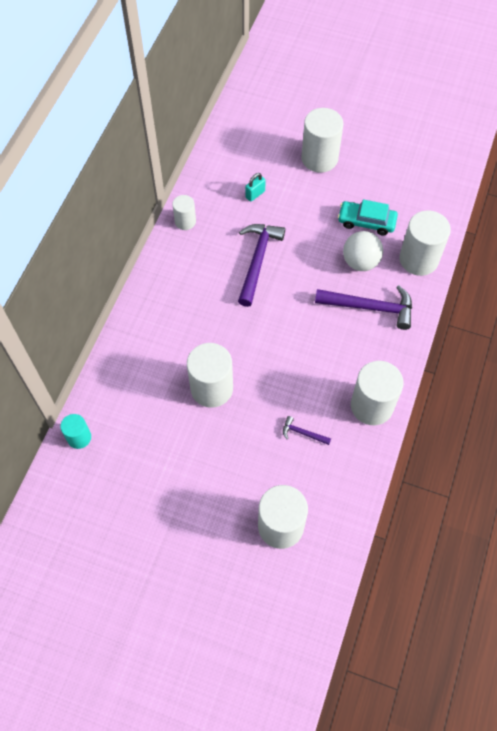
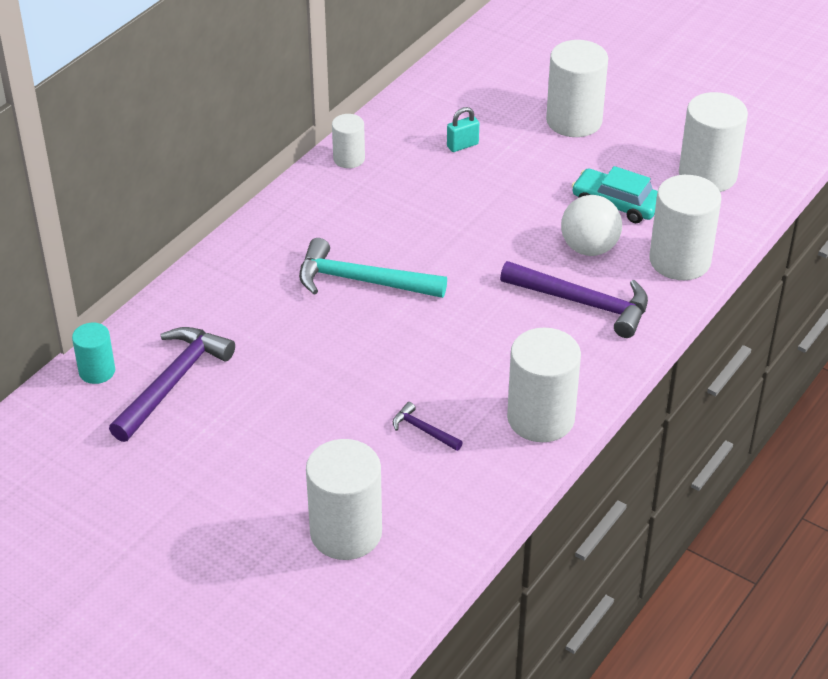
camera: 15 degrees right, 20 degrees down
white cylinder [187,343,233,408] -> white cylinder moved to [679,92,748,192]
purple hammer [238,224,285,307] -> purple hammer moved to [109,327,235,442]
none -> turquoise hammer [299,238,447,298]

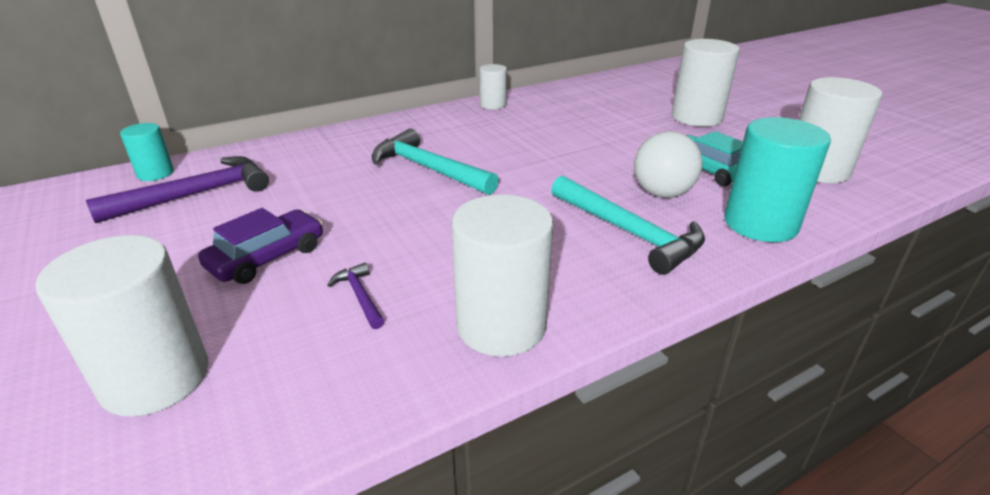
camera: 25 degrees right, 10 degrees down
turquoise padlock [447,107,479,152] -> none
purple hammer [500,261,648,338] -> turquoise hammer [551,175,705,275]
white cylinder [649,175,721,280] -> turquoise cylinder [724,117,831,242]
none -> purple car [198,208,323,284]

